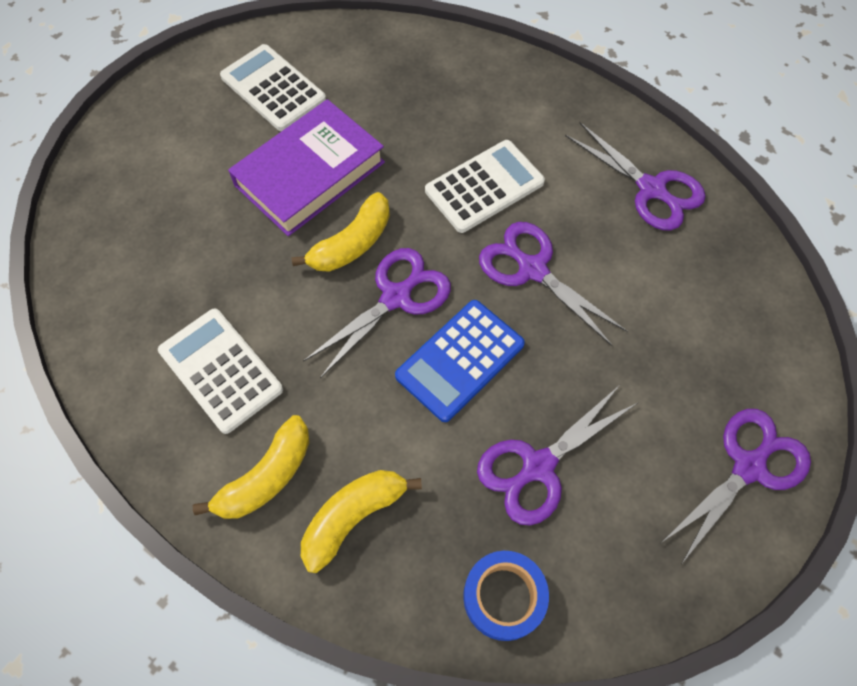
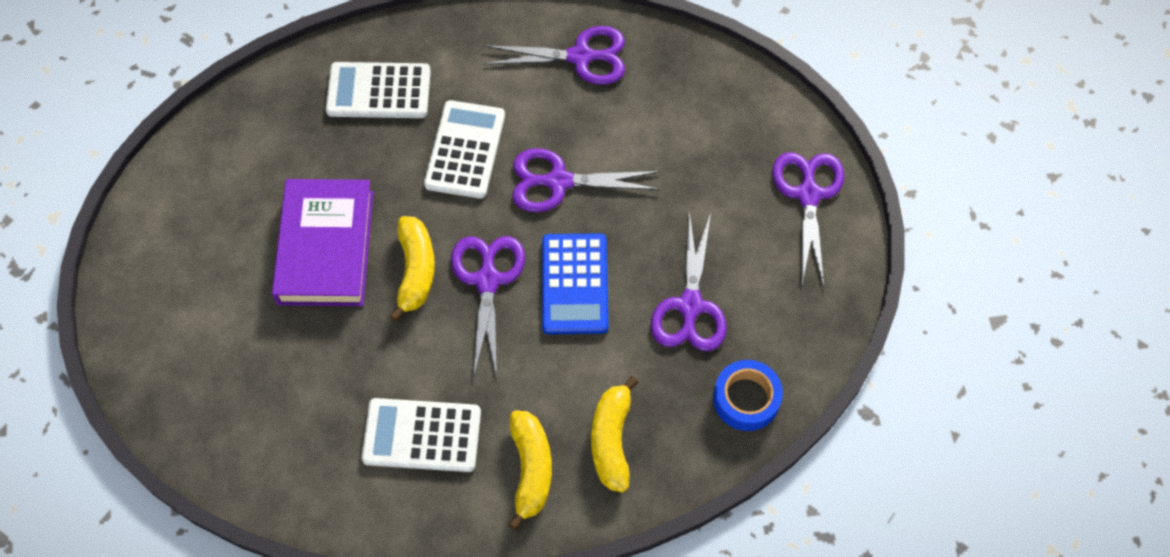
camera: 45 degrees left, 0 degrees up
white calculator [220,44,326,131] -> white calculator moved to [326,62,431,118]

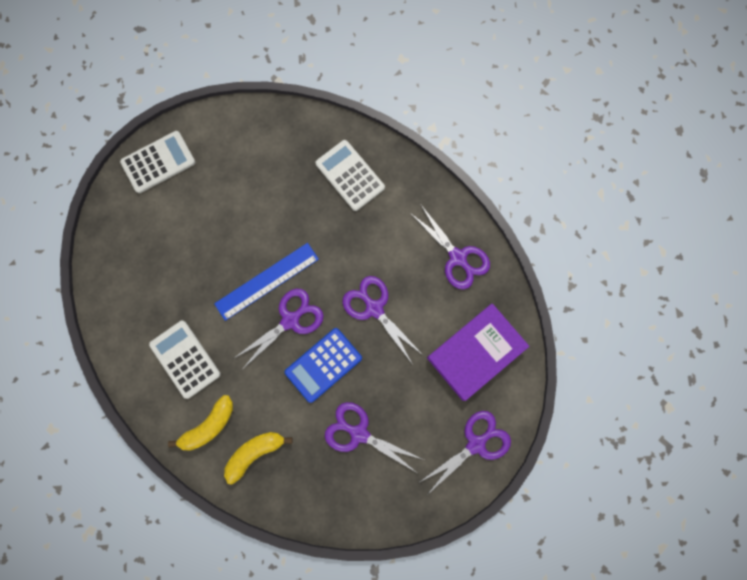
camera: 50 degrees right, 15 degrees up
purple book [272,179,373,306] -> purple book moved to [427,304,529,401]
yellow banana [390,216,435,321] -> blue ruler [214,243,319,321]
white calculator [424,100,505,199] -> white calculator moved to [120,131,195,193]
purple scissors [651,211,727,351] -> purple scissors turned 60 degrees clockwise [325,402,424,473]
blue tape [713,360,783,431] -> none

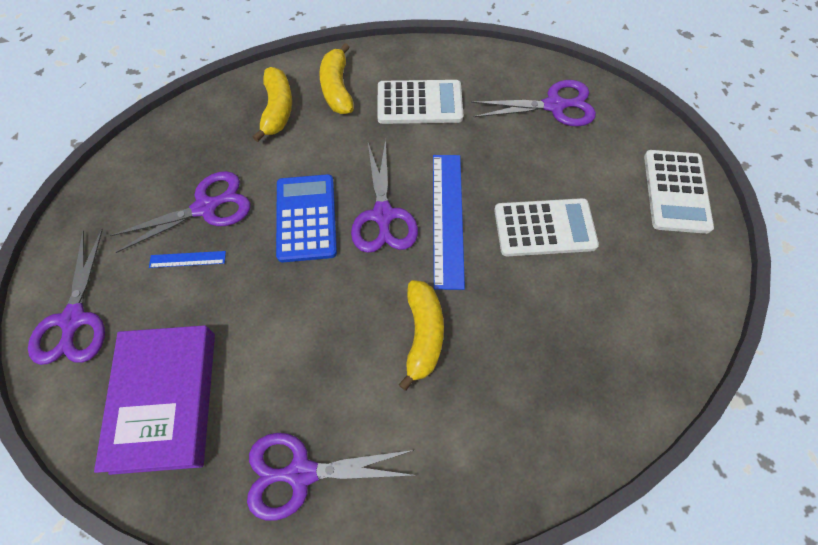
camera: 125 degrees right, 15 degrees down
white calculator [315,140,385,211] -> white calculator moved to [494,198,599,256]
purple scissors [342,276,424,363] -> purple scissors moved to [471,80,596,126]
none -> blue ruler [149,251,226,268]
none -> yellow banana [398,280,444,391]

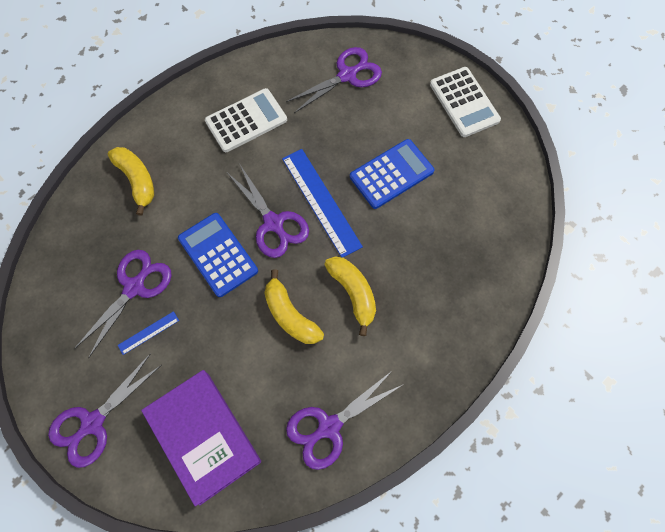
camera: 30 degrees left, 5 degrees up
purple scissors [28,229,105,365] -> purple scissors turned 75 degrees clockwise [48,353,162,468]
yellow banana [319,43,354,114] -> yellow banana moved to [264,269,324,344]
white calculator [494,198,599,256] -> blue calculator [350,139,434,209]

